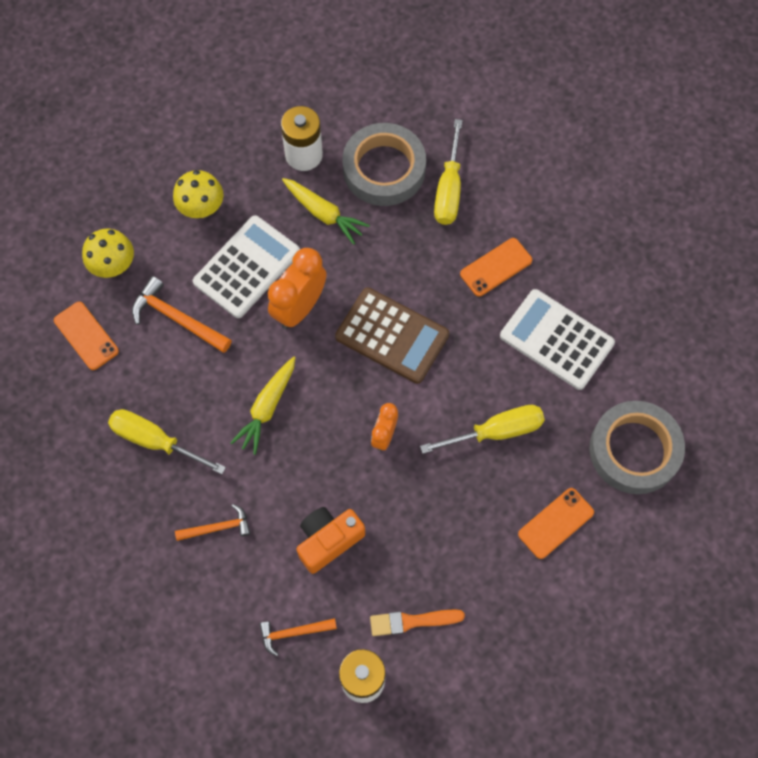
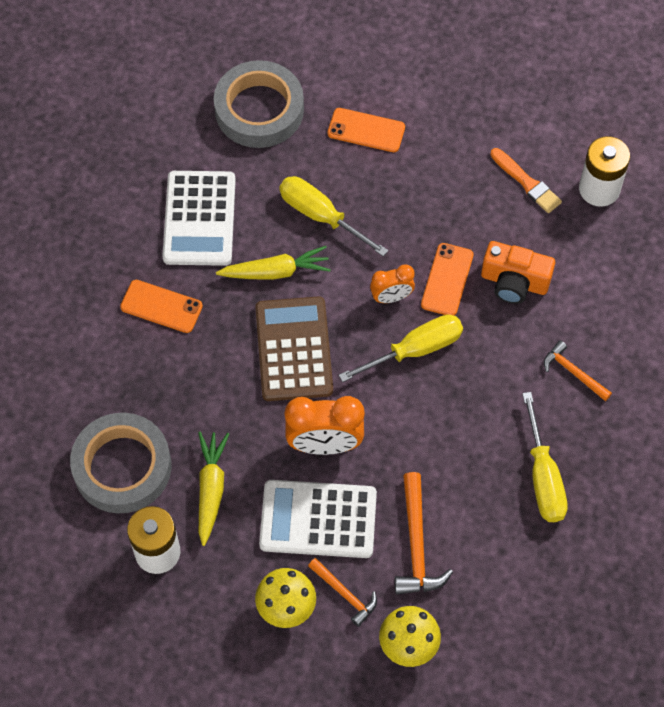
camera: 125 degrees left, 5 degrees down
orange phone [54,302,119,370] -> orange phone moved to [421,243,474,316]
yellow carrot [230,356,295,455] -> yellow carrot moved to [216,246,331,280]
orange hammer [259,618,337,656] -> orange hammer moved to [308,558,377,627]
yellow screwdriver [434,119,462,225] -> yellow screwdriver moved to [339,314,463,382]

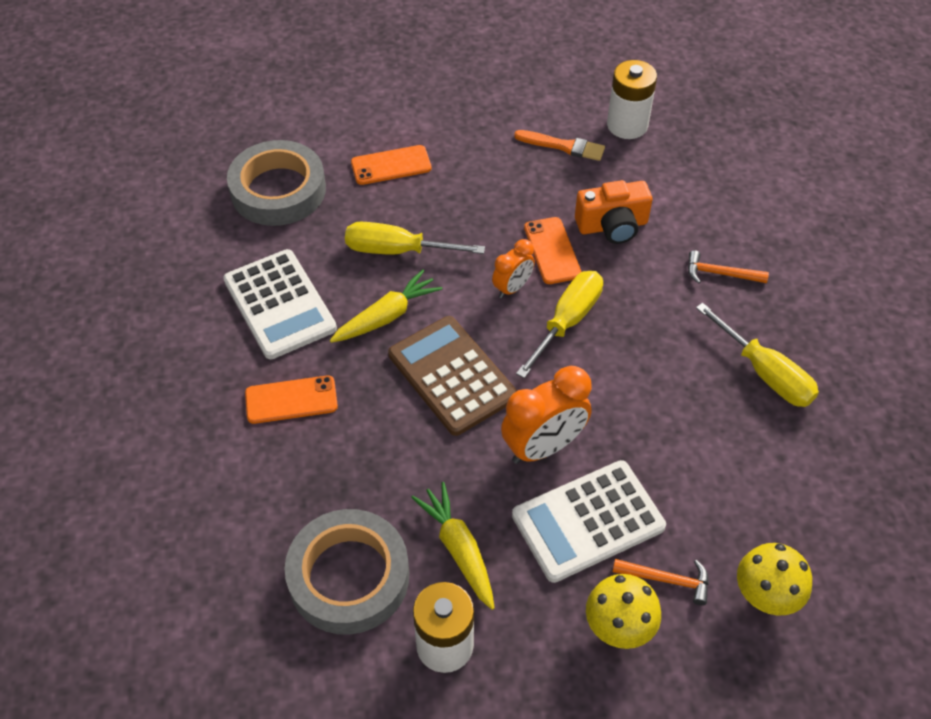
camera: 30 degrees left, 10 degrees down
orange hammer [395,472,453,595] -> none

